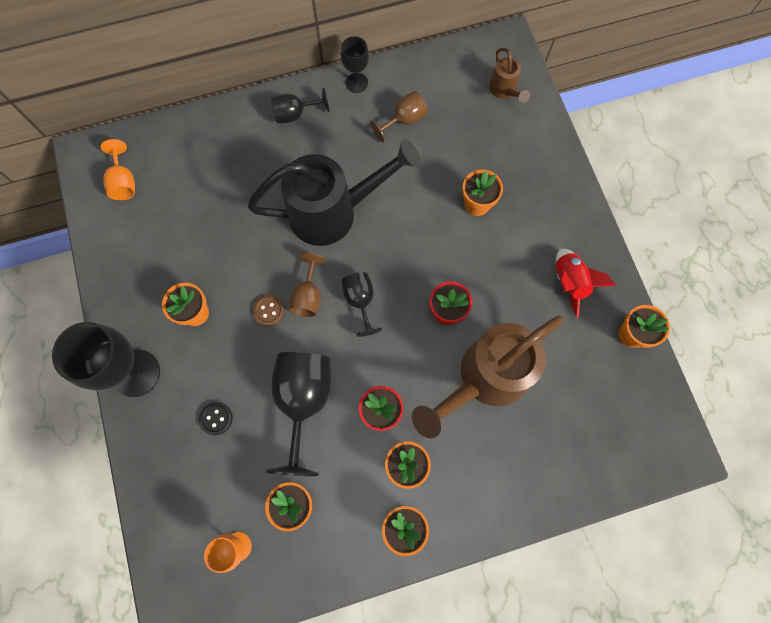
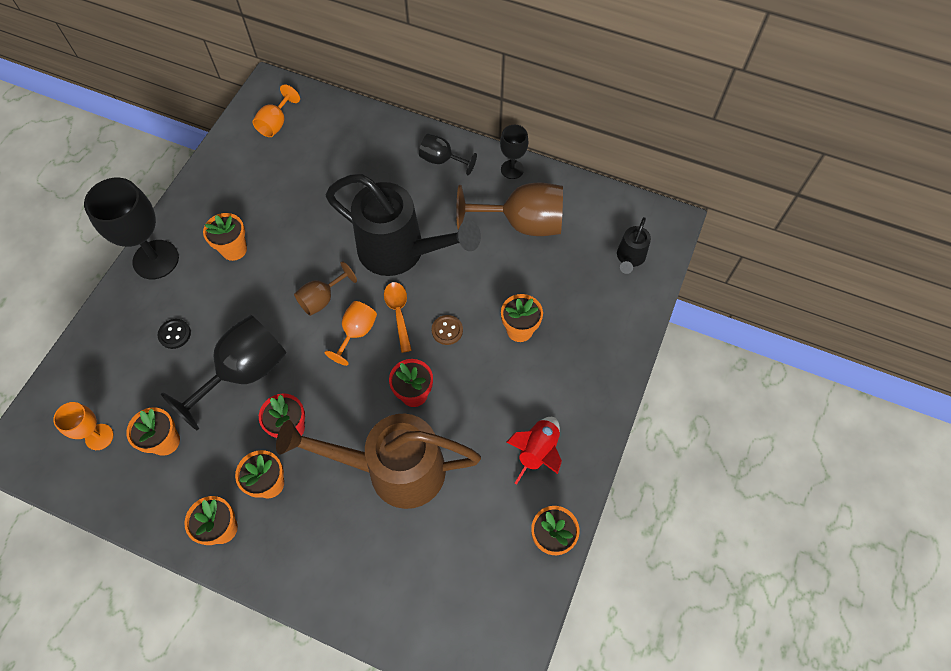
camera: 40 degrees right, 10 degrees down
brown button [253,295,285,326] -> brown button moved to [431,315,463,345]
black goblet [342,272,382,337] -> orange goblet [324,301,377,366]
brown goblet [370,91,428,142] -> brown goblet [456,183,563,236], size x1.84
brown watering can [489,48,530,103] -> black watering can [617,217,651,274]
none -> orange spoon [384,282,412,353]

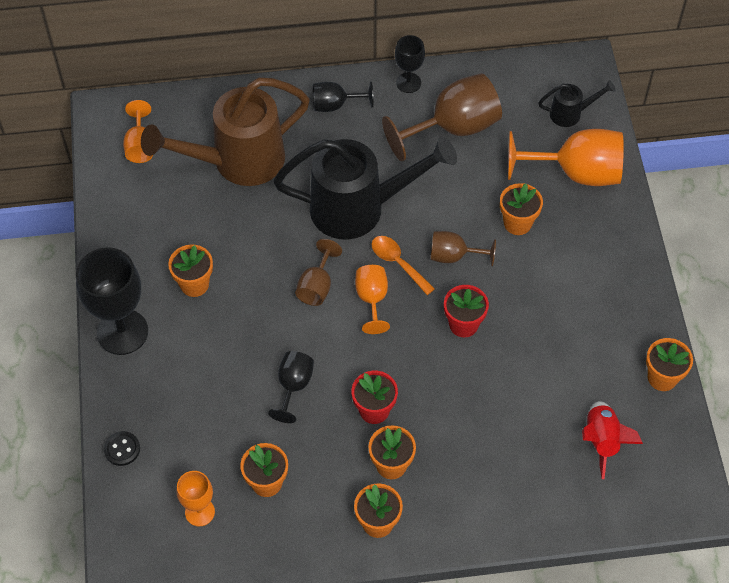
camera: 30 degrees left, 5 degrees down
black button [157,319,191,349] -> black button moved to [104,431,140,466]
black goblet [161,315,286,430] -> black goblet [268,351,314,423], size x0.54
brown watering can [276,414,481,509] -> brown watering can moved to [141,77,310,186]
brown button [431,315,463,345] -> brown goblet [430,231,496,266]
red rocket [506,417,562,485] -> red rocket moved to [582,401,643,479]
black watering can [617,217,651,274] -> black watering can turned 90 degrees counterclockwise [538,80,616,127]
none -> orange goblet [508,129,624,186]

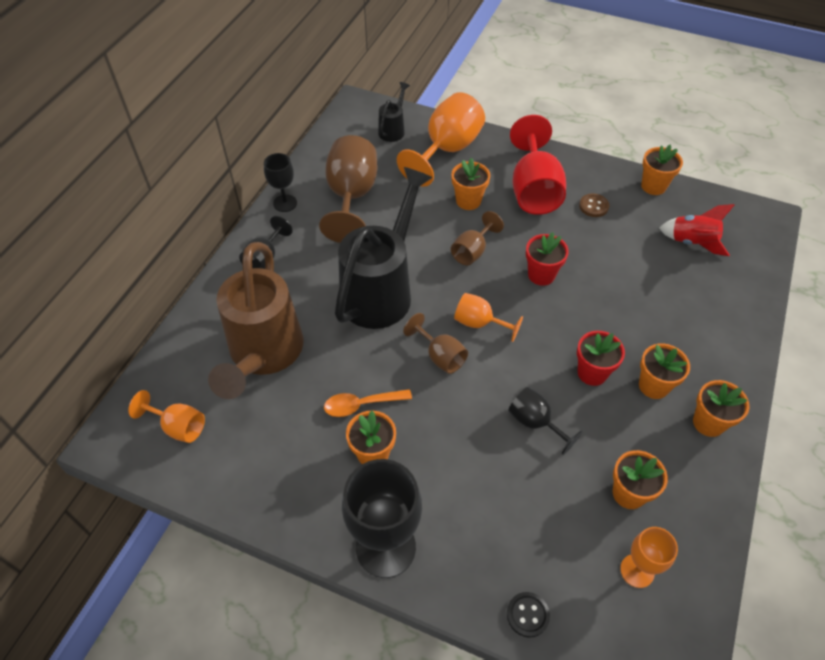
camera: 60 degrees left, 5 degrees down
orange spoon [372,236,435,295] -> orange spoon moved to [324,389,412,417]
none -> red goblet [510,115,566,215]
none -> brown button [579,194,609,217]

